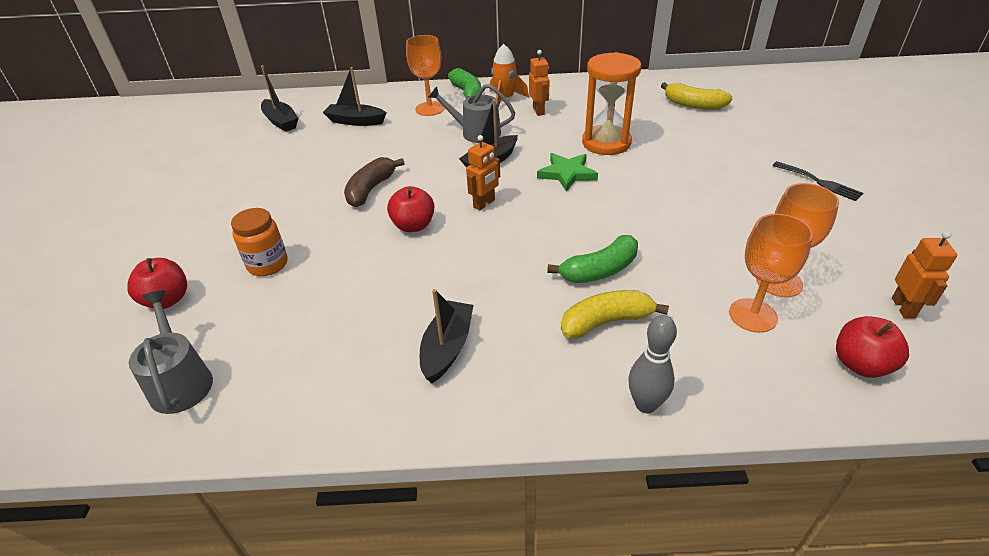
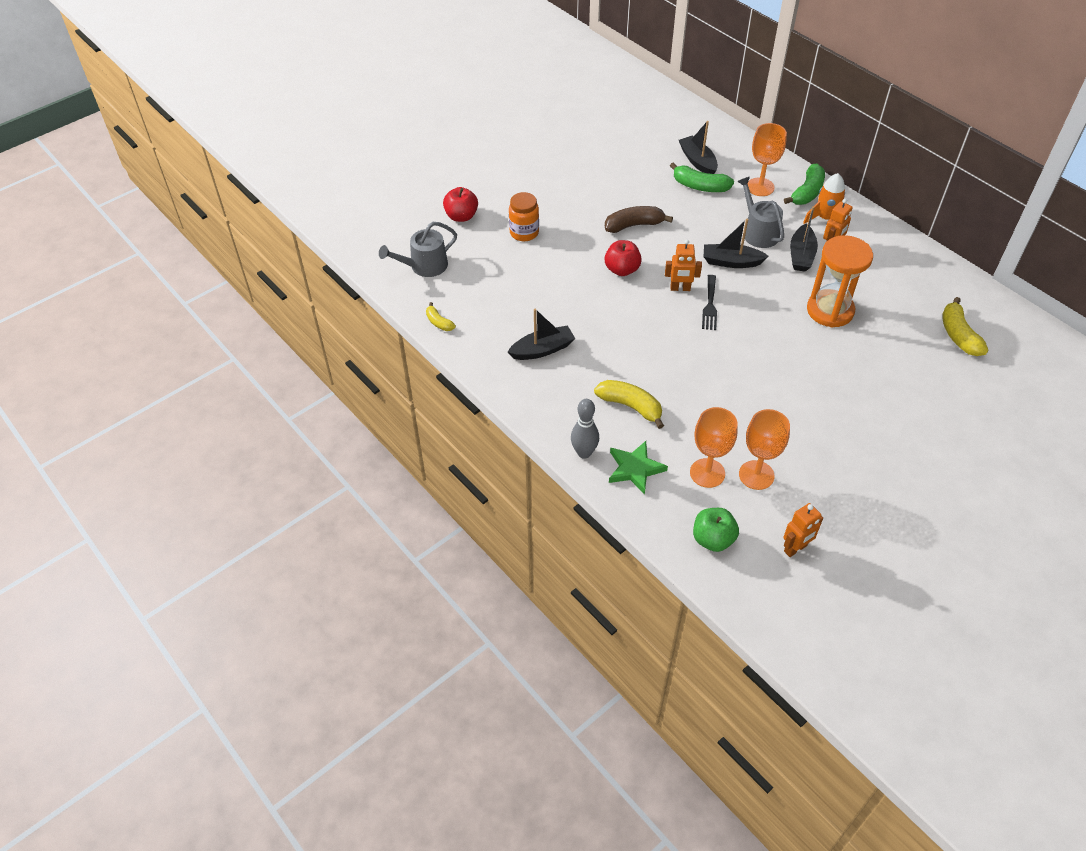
camera: 50 degrees right, 10 degrees up
grey watering can [129,290,213,414] -> grey watering can turned 150 degrees counterclockwise [379,222,457,277]
black boat [261,65,299,132] -> black boat moved to [790,206,818,272]
green star [537,153,598,192] -> green star moved to [609,441,668,495]
green banana [547,235,638,283] -> green banana moved to [670,162,734,192]
black fork [773,161,863,201] -> black fork moved to [702,275,717,330]
red apple [836,316,909,378] -> green apple [693,508,739,552]
none -> yellow banana [426,302,456,331]

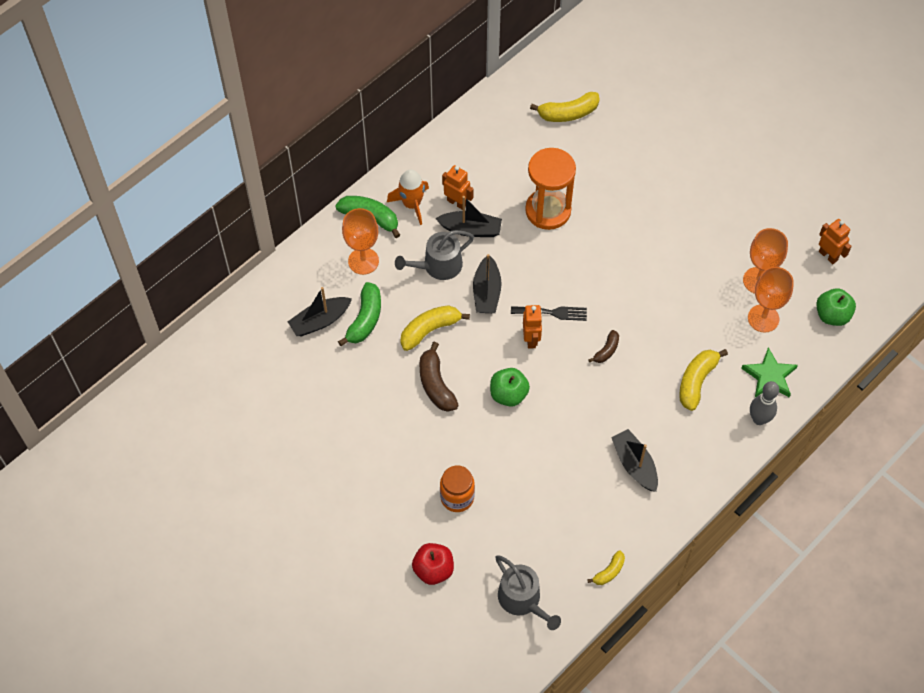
camera: 95 degrees left, 10 degrees up
red apple [605,240,642,276] -> green apple [490,368,530,407]
none -> yellow banana [400,305,470,351]
none -> brown banana [588,330,619,363]

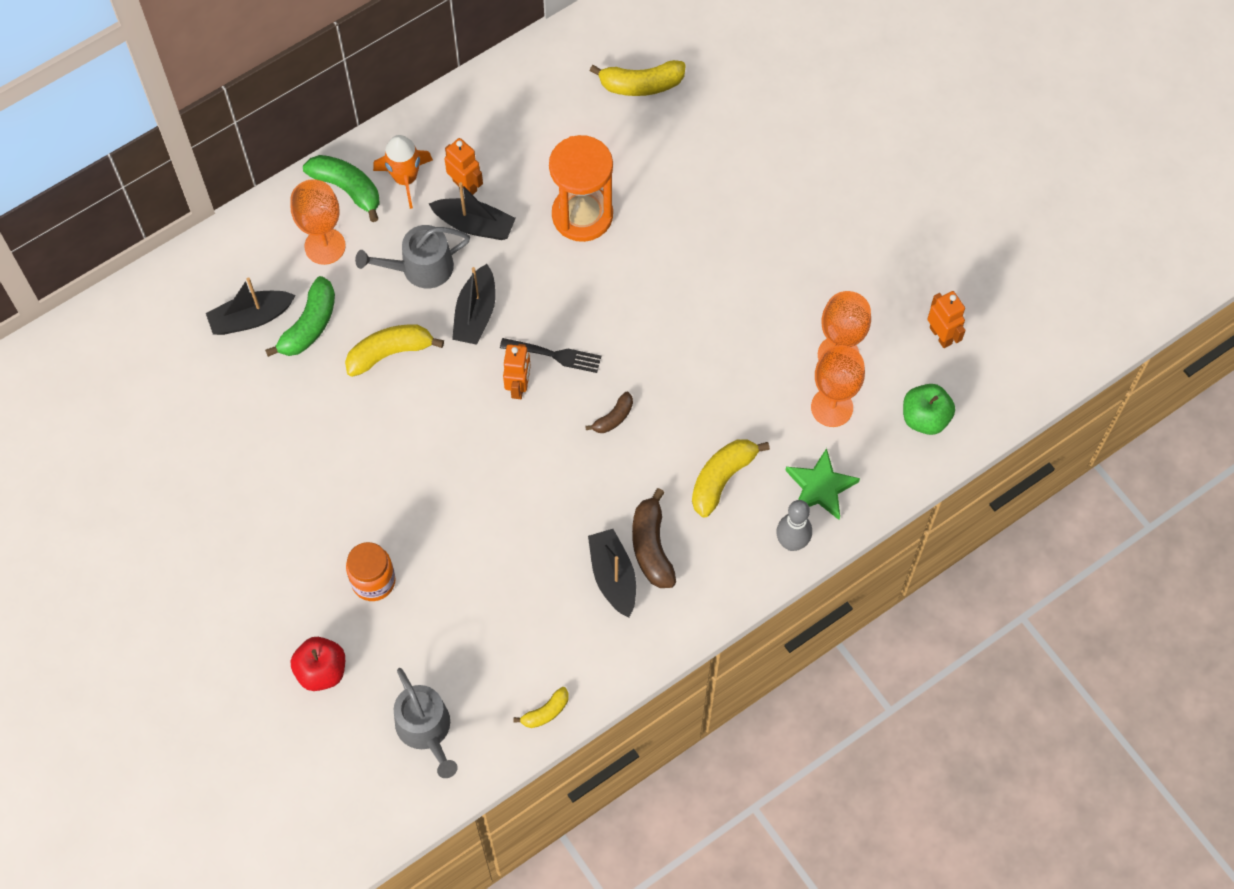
camera: 10 degrees right, 5 degrees up
brown banana [419,342,459,412] -> brown banana moved to [632,488,676,588]
green apple [490,368,530,407] -> none

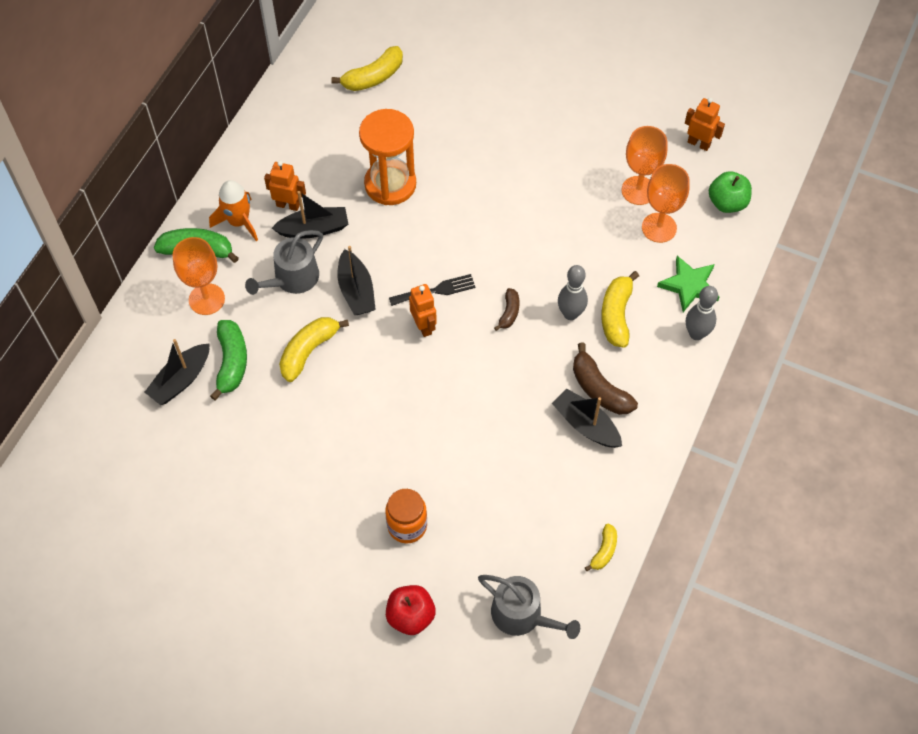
camera: 30 degrees left, 5 degrees down
none -> grey bowling pin [558,265,588,320]

